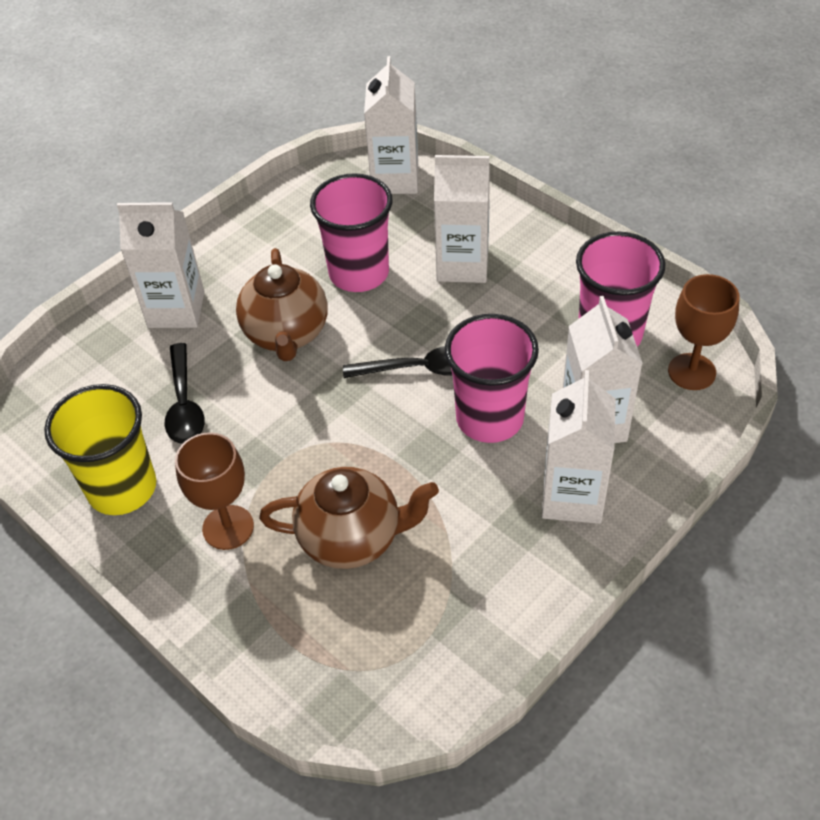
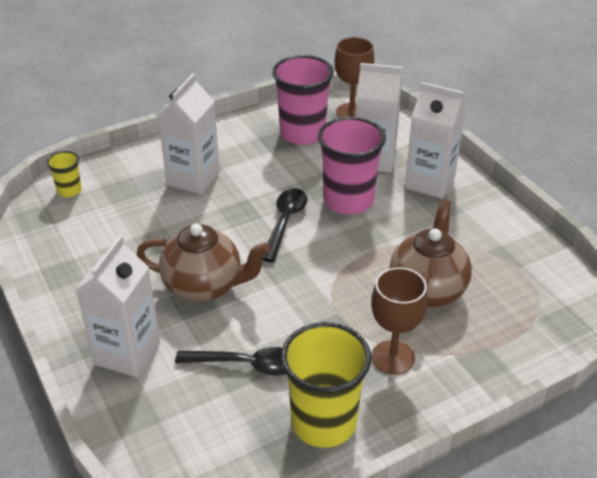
camera: 75 degrees left, 10 degrees down
pink cup [310,173,392,292] -> none
white carton [364,56,418,194] -> yellow cup [47,151,82,197]

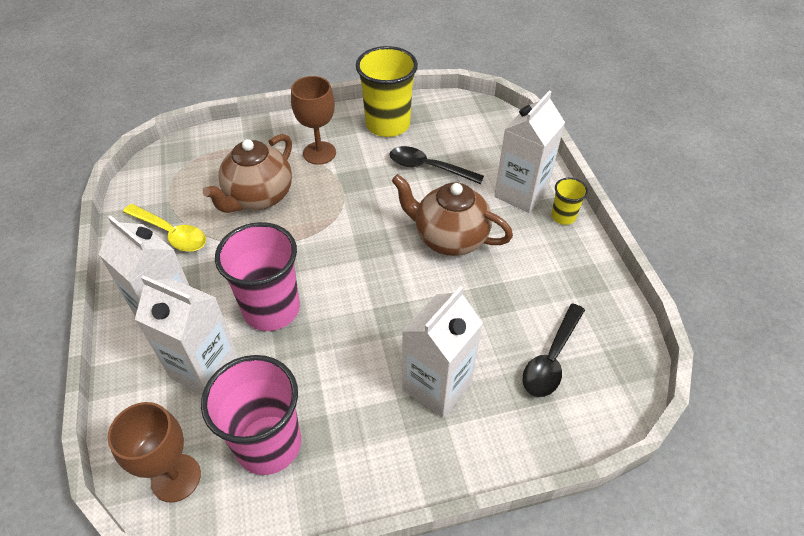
camera: 165 degrees left, 10 degrees up
yellow cup [47,151,82,197] -> yellow cup moved to [551,178,588,225]
black spoon [262,188,307,262] -> black spoon moved to [523,303,585,397]
none -> yellow spoon [123,204,206,252]

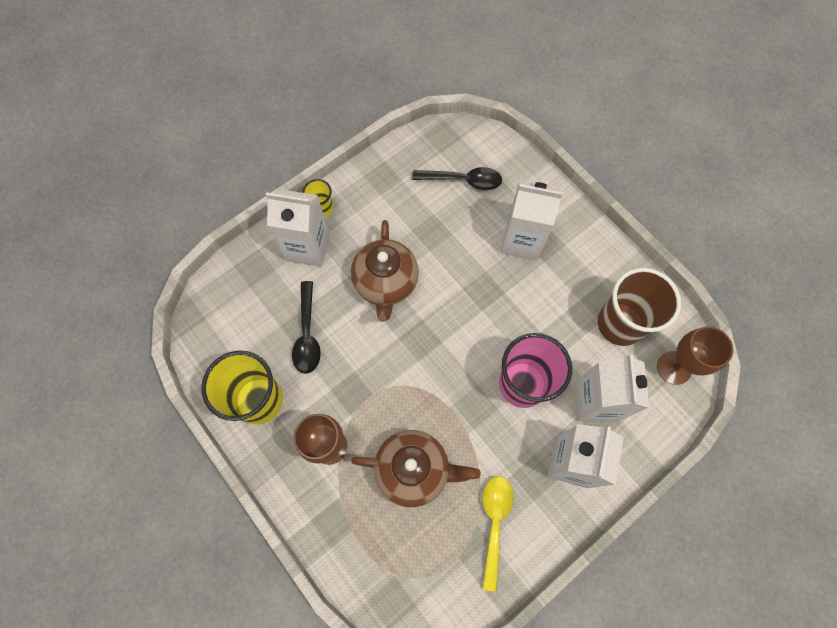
camera: 115 degrees left, 20 degrees up
pink cup [201,355,301,475] -> brown cup [598,268,681,346]

